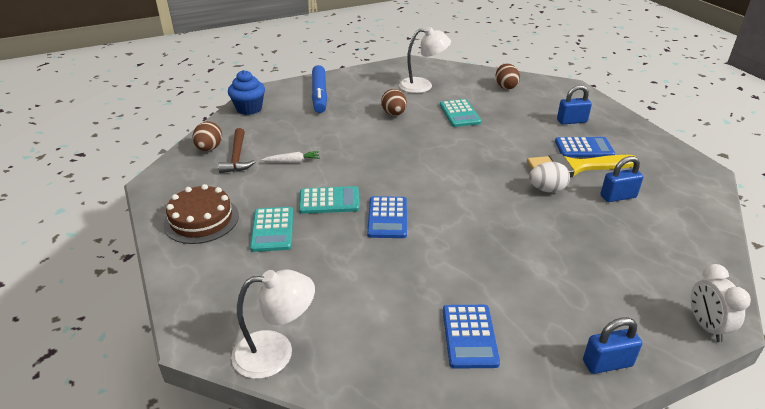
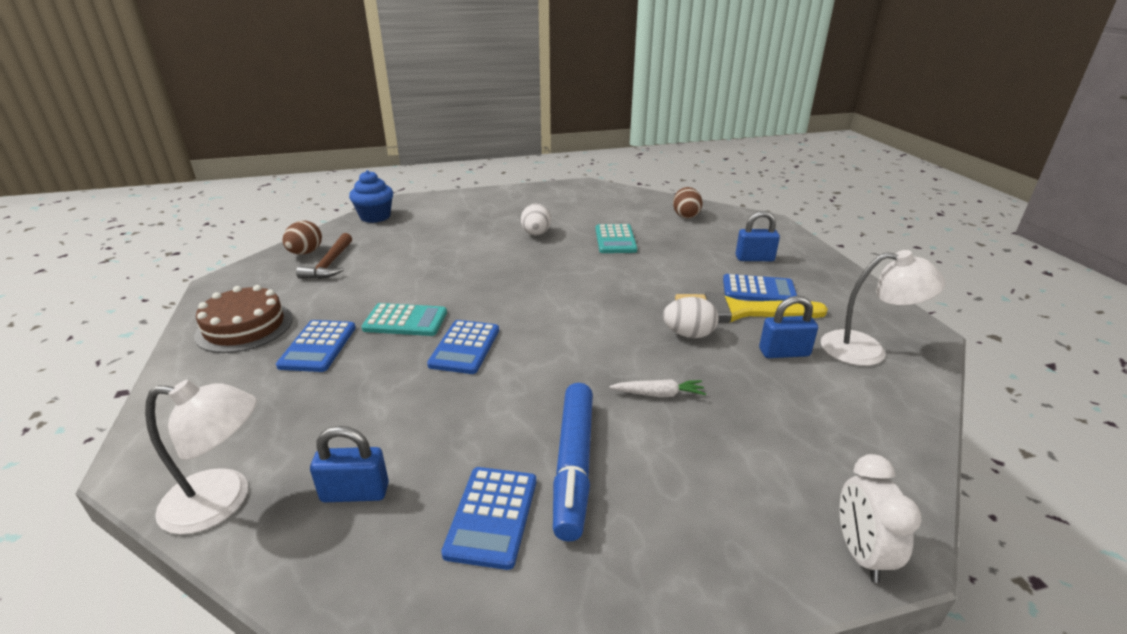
camera: 10 degrees right, 5 degrees down
turquoise calculator [250,207,293,252] -> blue calculator [276,320,356,372]
white carrot [261,151,320,163] -> white carrot moved to [609,379,706,397]
blue marker [312,65,327,113] -> blue marker moved to [553,383,593,541]
brown egg [381,89,407,116] -> white egg [521,204,551,235]
white lamp [399,27,451,93] -> white lamp moved to [821,250,946,366]
blue padlock [583,317,642,374] -> blue padlock moved to [310,426,389,502]

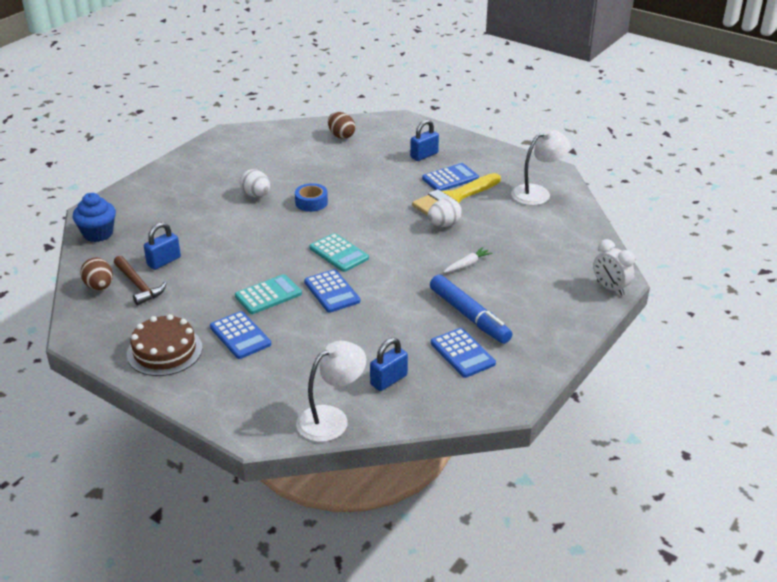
camera: 40 degrees left, 5 degrees up
turquoise calculator [595,224,637,253] -> turquoise calculator moved to [309,233,369,272]
blue padlock [759,296,818,358] -> blue padlock moved to [144,222,181,270]
none -> blue tape [295,183,328,212]

